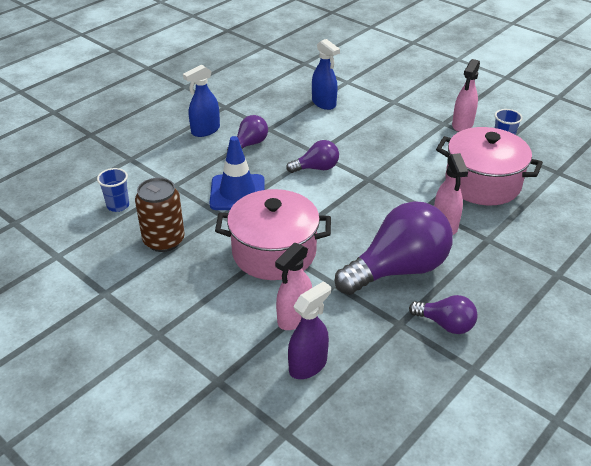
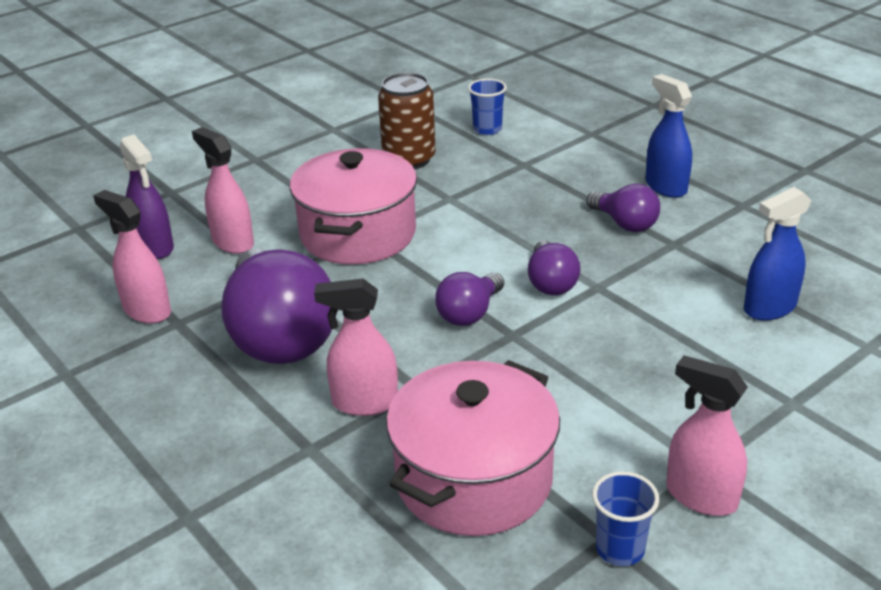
camera: 100 degrees right, 5 degrees down
blue traffic cone [210,136,265,210] -> none
purple light bulb [409,295,478,334] -> purple light bulb moved to [435,272,504,326]
none -> pink spray bottle [93,190,171,324]

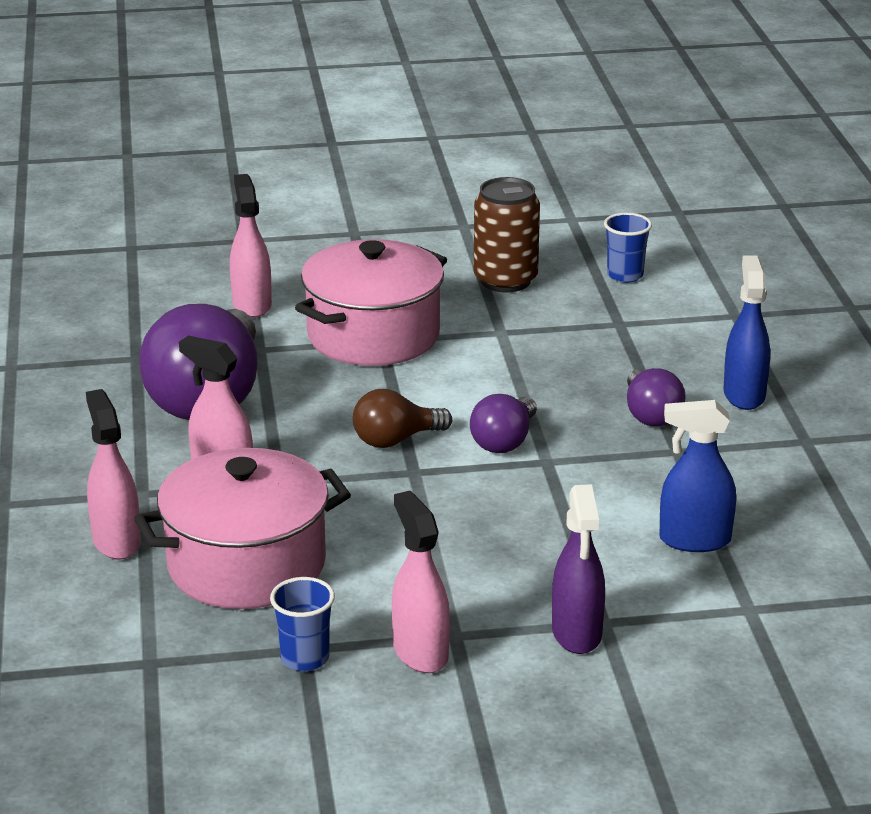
camera: 30 degrees right, 5 degrees down
pink spray bottle [93,190,171,324] -> pink spray bottle moved to [86,389,141,560]
purple spray bottle [120,135,174,259] -> purple spray bottle moved to [552,484,605,654]
purple light bulb [435,272,504,326] -> brown light bulb [353,389,452,448]

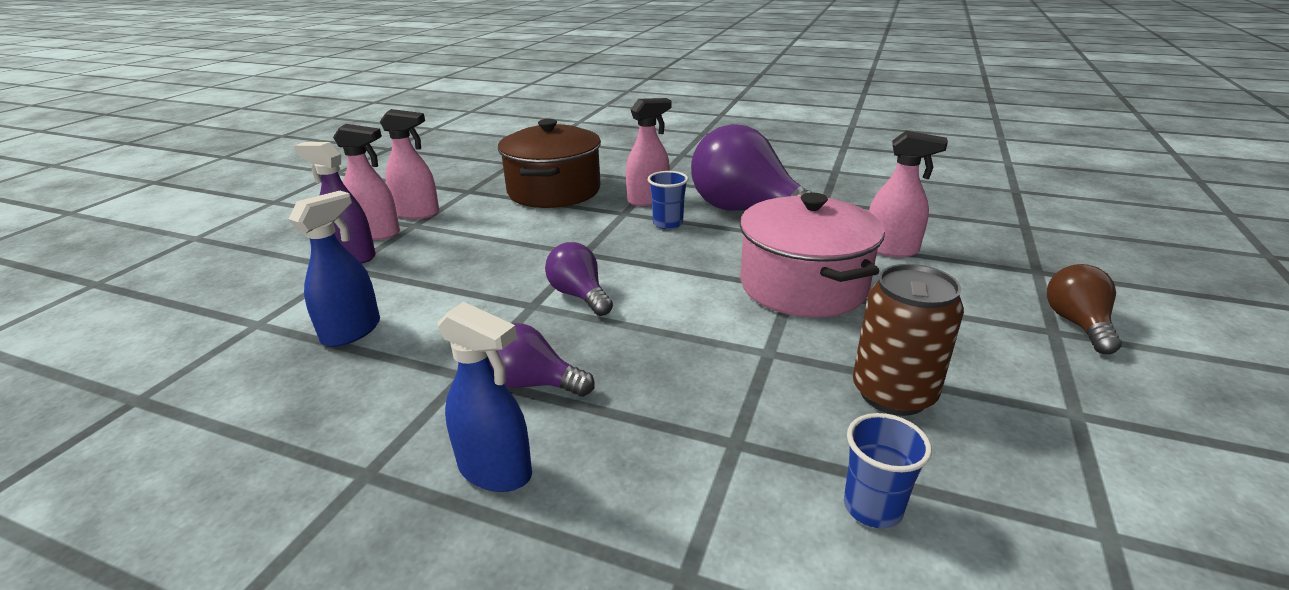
camera: 120 degrees right, 0 degrees up
pink spray bottle [86,389,141,560] -> pink spray bottle moved to [333,124,400,240]
pink pot [134,448,351,609] -> brown pot [498,119,601,208]
blue cup [270,577,335,671] -> blue cup moved to [648,171,688,229]
brown light bulb [353,389,452,448] -> brown light bulb moved to [1047,264,1122,354]

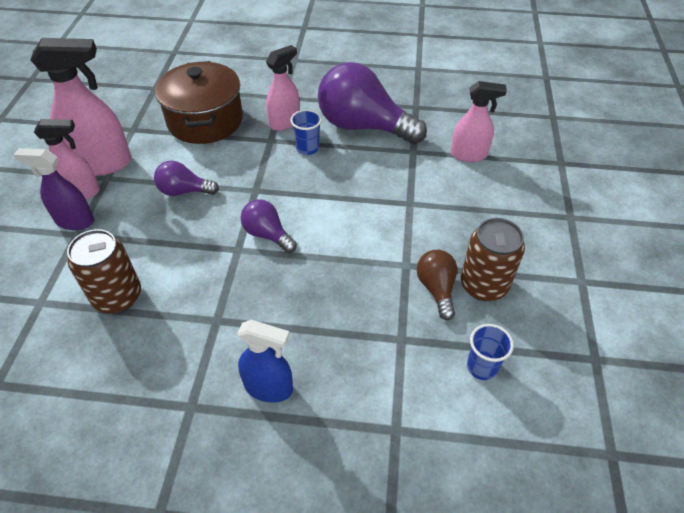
camera: 15 degrees left, 20 degrees up
blue spray bottle [289,191,380,347] -> brown can [67,229,141,313]
pink spray bottle [380,109,439,219] -> pink spray bottle [30,38,131,176], size x1.59
purple light bulb [488,323,595,397] -> purple light bulb moved to [154,161,219,196]
pink pot [740,193,885,318] -> none
brown light bulb [1047,264,1122,354] -> brown light bulb moved to [417,250,457,320]

